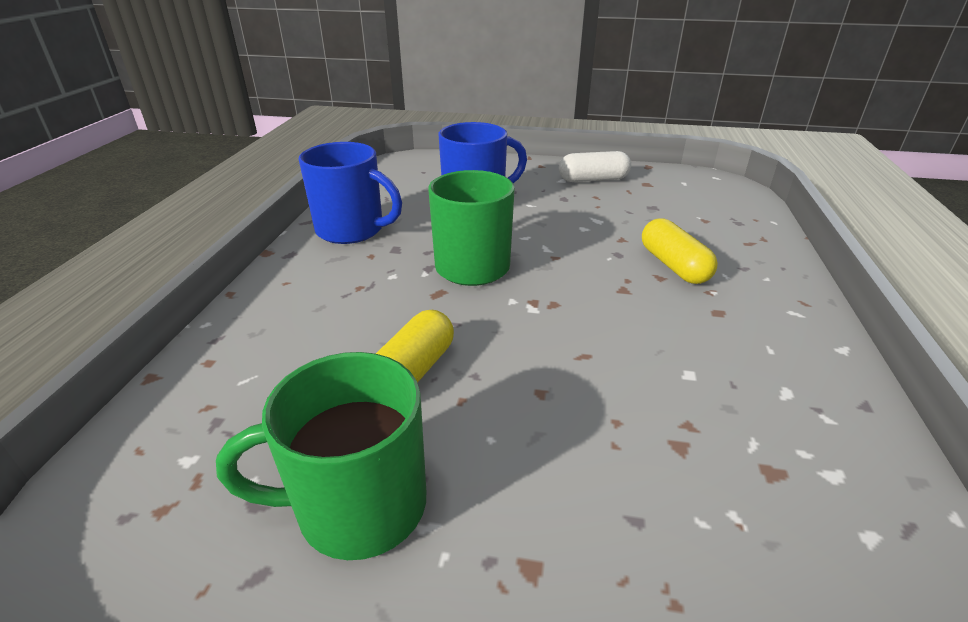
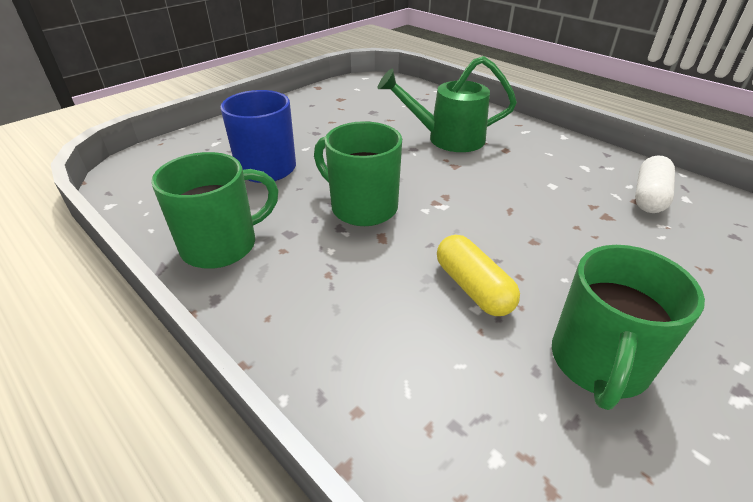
camera: 55 degrees left, 5 degrees up
blue mug [299,142,402,244] -> green mug [151,152,279,269]
white capsule [559,151,631,182] -> white capsule moved to [635,155,675,213]
yellow capsule [642,218,718,284] -> green watering can [377,56,517,152]

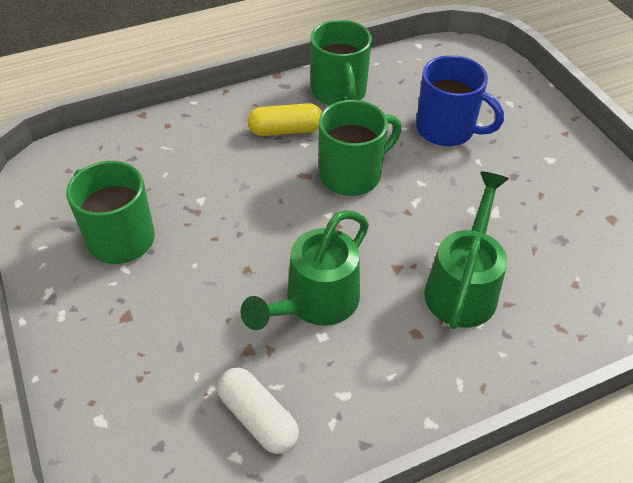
camera: 110 degrees right, 10 degrees up
yellow capsule [437,235,520,316] -> yellow capsule moved to [248,103,322,136]
none -> green watering can [240,210,369,330]

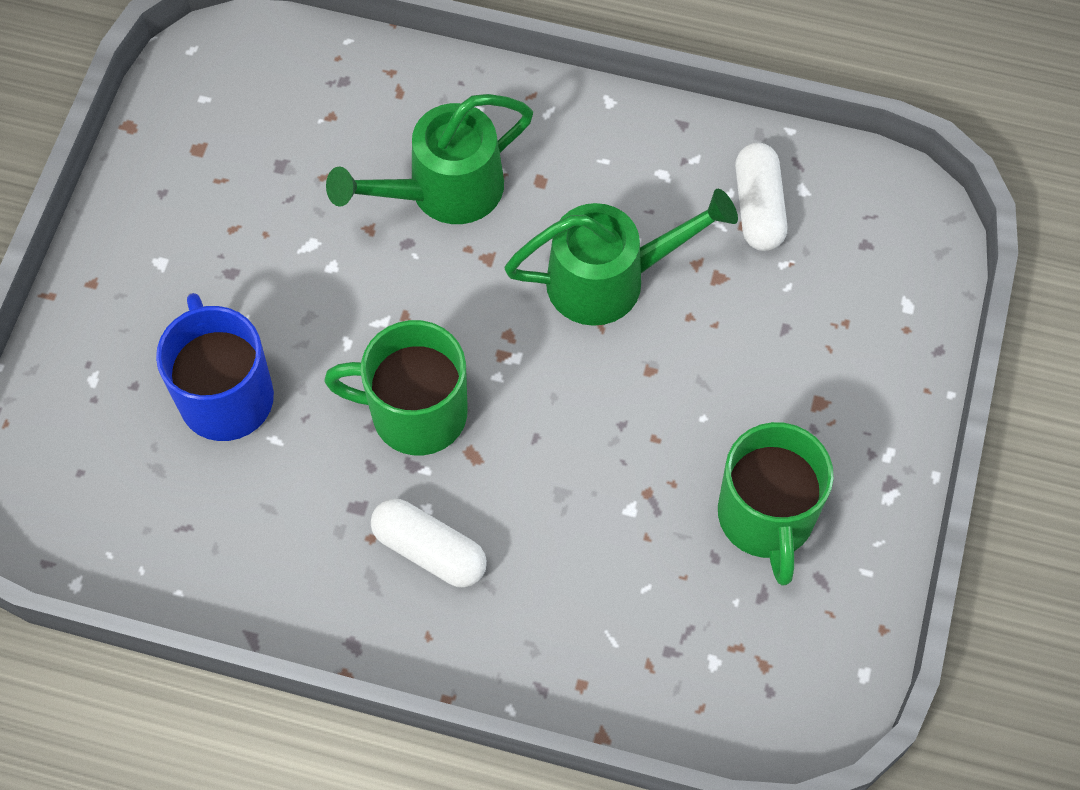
camera: 140 degrees left, 15 degrees up
yellow capsule [248,103,322,136] -> white capsule [371,499,487,587]
green mug [310,20,372,105] -> none

